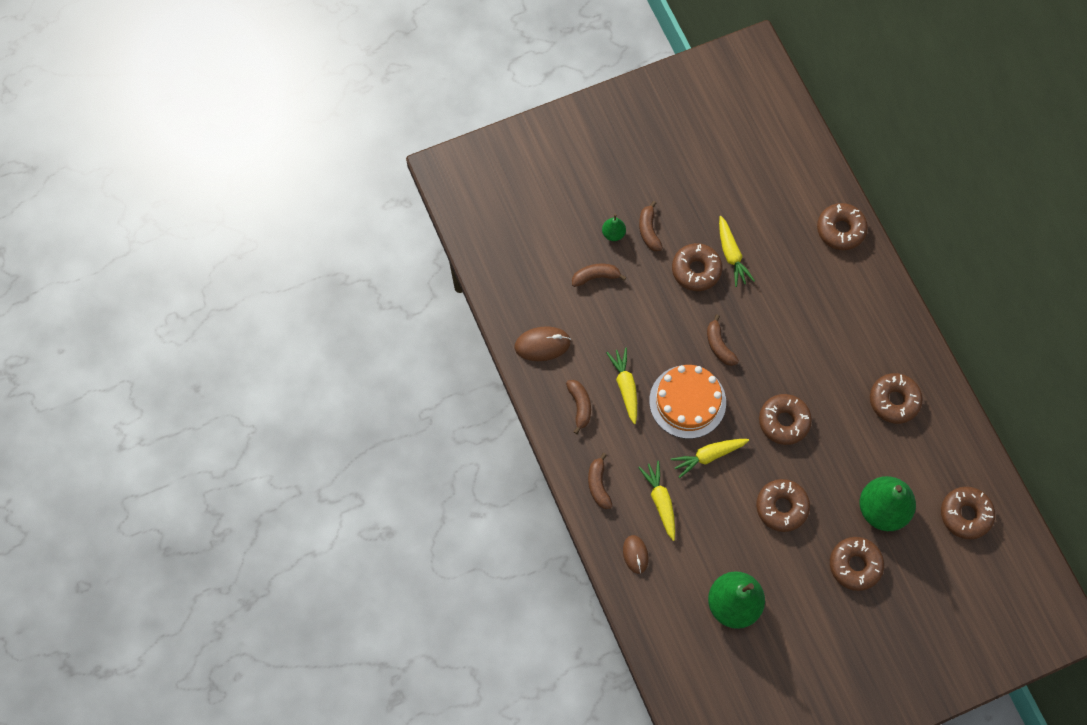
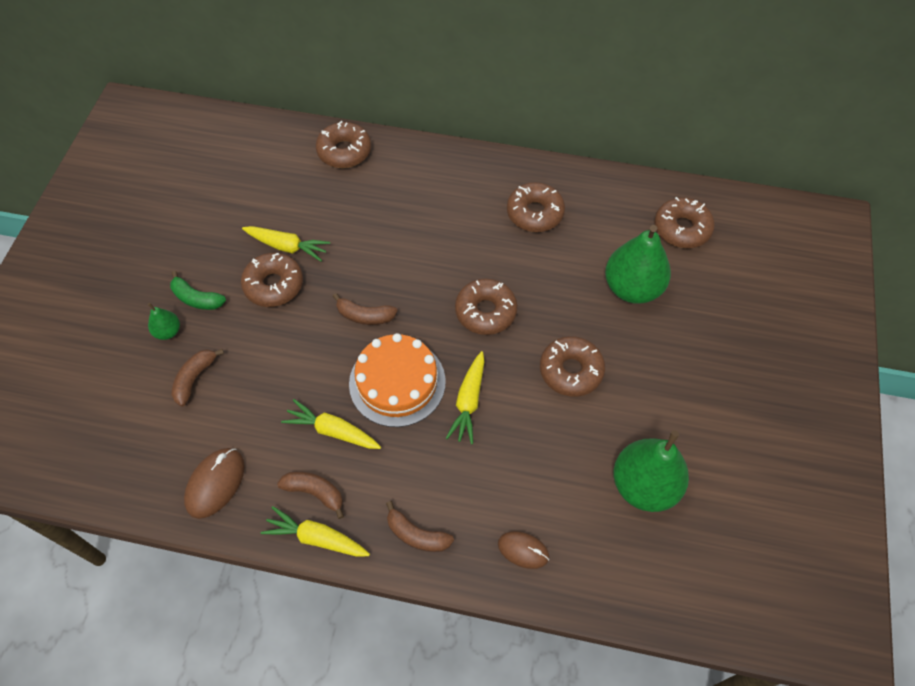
camera: 55 degrees left, 10 degrees down
yellow carrot [638,461,675,541] -> yellow carrot moved to [261,506,370,557]
brown banana [639,201,663,251] -> green banana [170,271,226,310]
brown donut [830,537,884,591] -> none

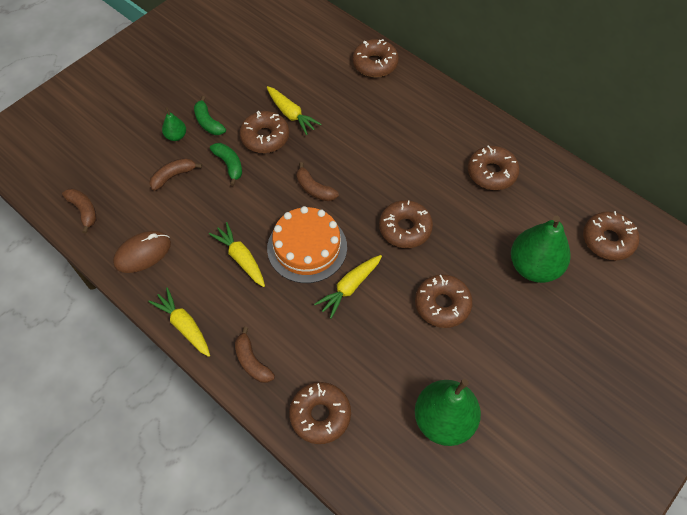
camera: 30 degrees right, 0 degrees up
brown banana [277,471,344,519] -> brown banana moved to [62,188,96,234]
brown mouse [498,531,549,569] -> brown donut [289,382,351,444]
none -> green banana [210,143,242,186]

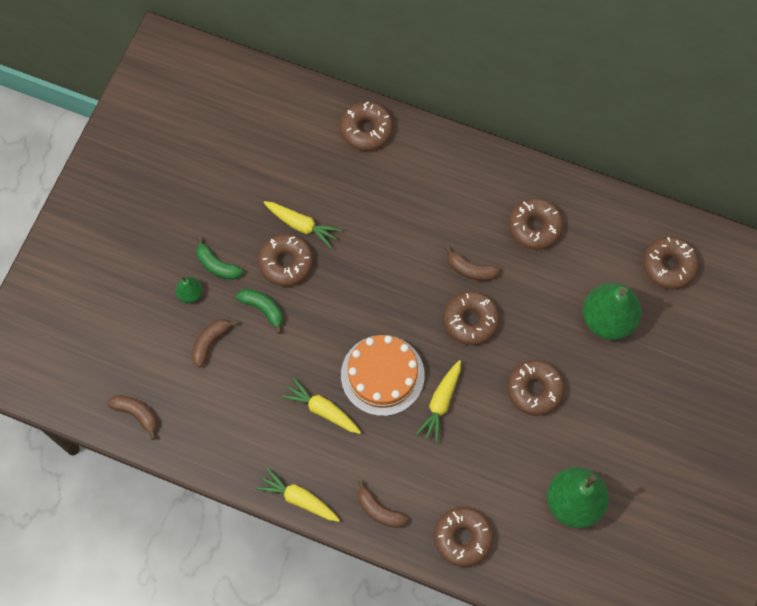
camera: 20 degrees left, 10 degrees up
brown mouse [113,231,171,273] -> none
brown banana [296,162,339,201] -> brown banana moved to [445,246,501,281]

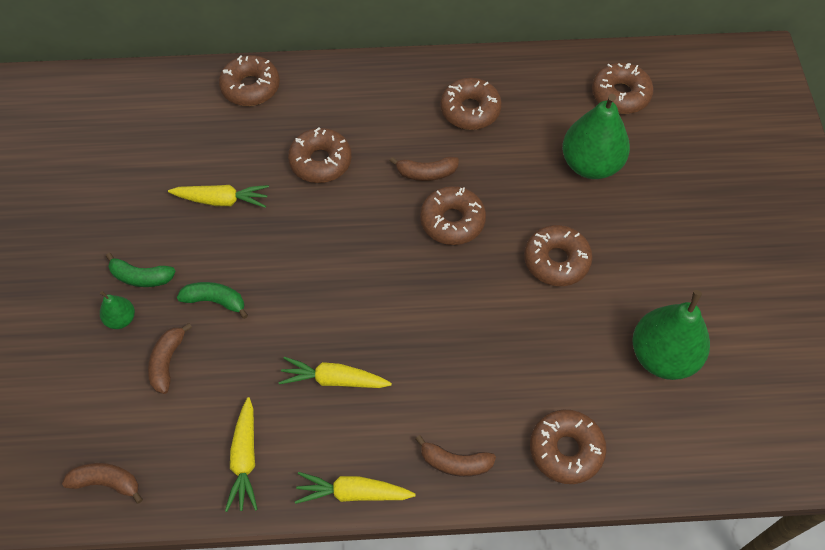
camera: 25 degrees left, 10 degrees down
brown donut [258,234,313,287] -> brown donut moved to [288,127,352,183]
orange cake [341,335,425,416] -> none
yellow carrot [416,360,461,443] -> yellow carrot moved to [225,397,258,512]

